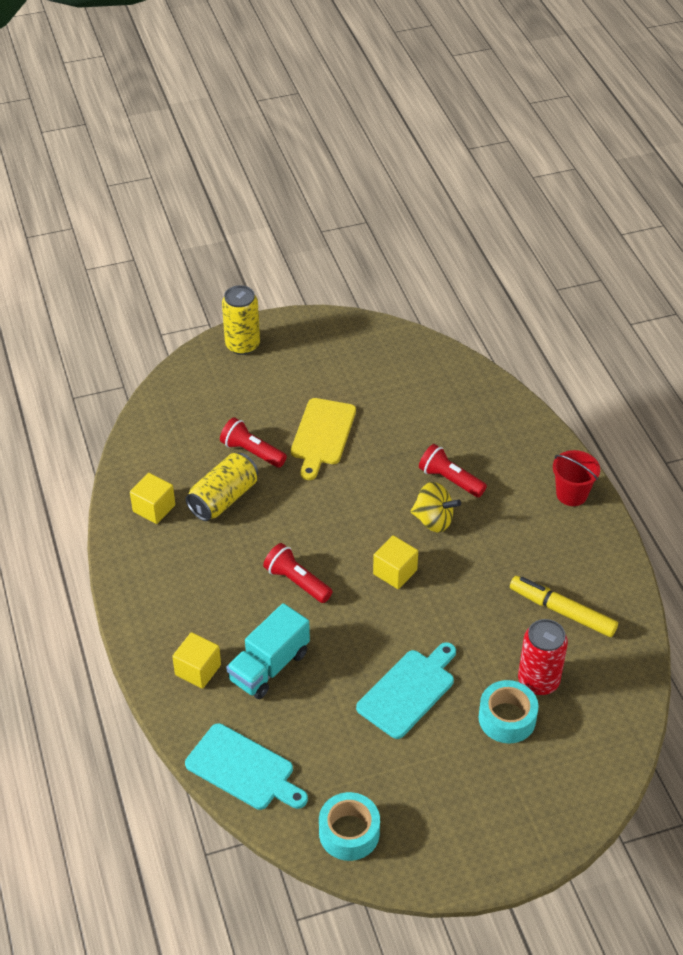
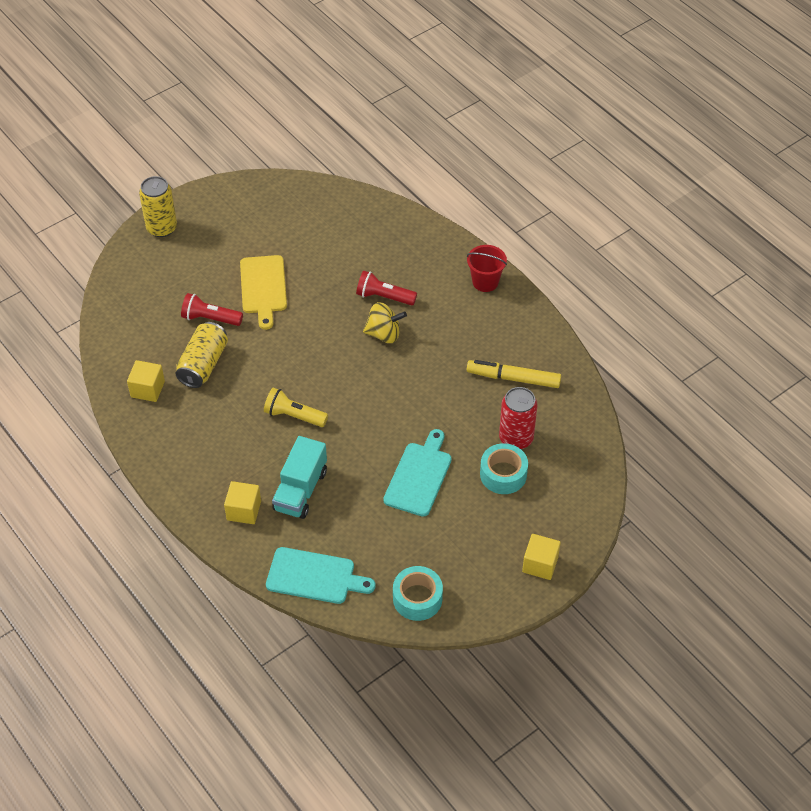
camera: 20 degrees left, 5 degrees up
red flashlight [263,543,333,603] -> yellow flashlight [264,388,328,427]
yellow cube [373,535,418,589] -> yellow cube moved to [522,534,561,580]

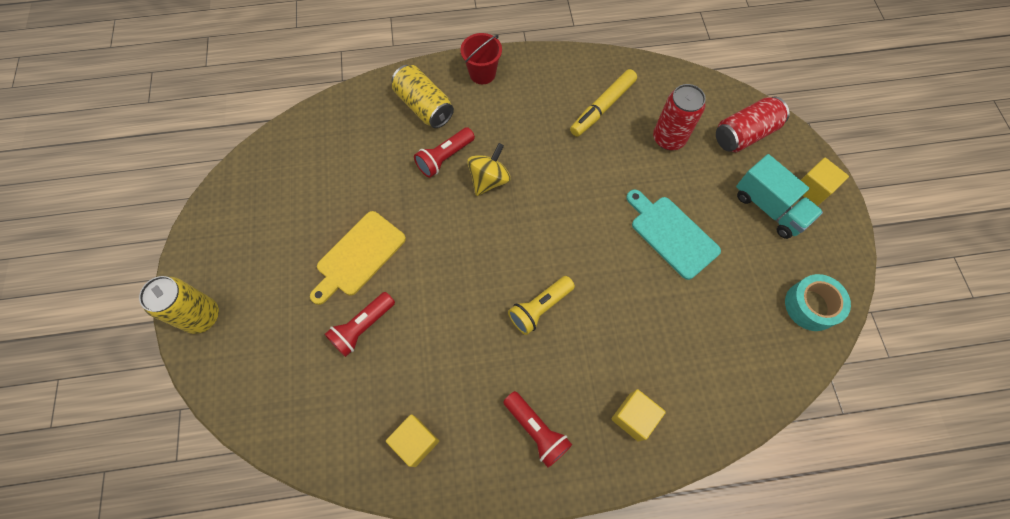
camera: 60 degrees left, 15 degrees up
yellow can [176,322,228,388] -> yellow can moved to [391,65,454,128]
yellow cutting board [240,255,287,330] -> yellow cutting board turned 105 degrees clockwise [310,211,406,305]
turquoise cutting board [266,547,375,604] -> none
turquoise truck [272,436,327,519] -> turquoise truck moved to [736,154,823,239]
turquoise tape [480,443,528,494] -> none
none -> red flashlight [503,391,572,468]
none -> red can [716,96,790,152]

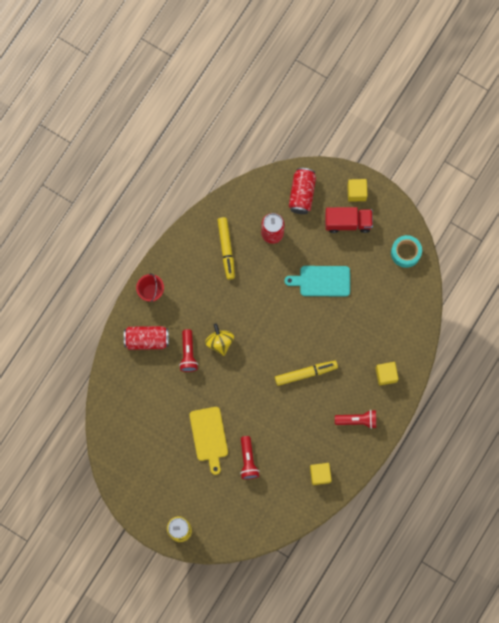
camera: 50 degrees left, 10 degrees up
yellow can [391,65,454,128] -> red can [124,326,169,350]
yellow flashlight [508,276,575,335] -> yellow marker [275,361,338,386]
turquoise truck [736,154,823,239] -> red truck [325,207,373,233]

